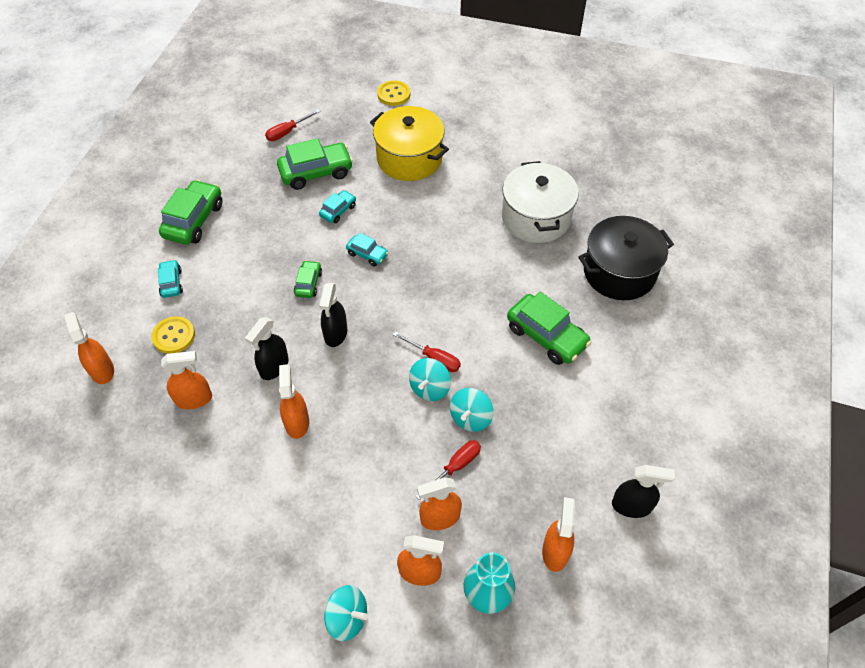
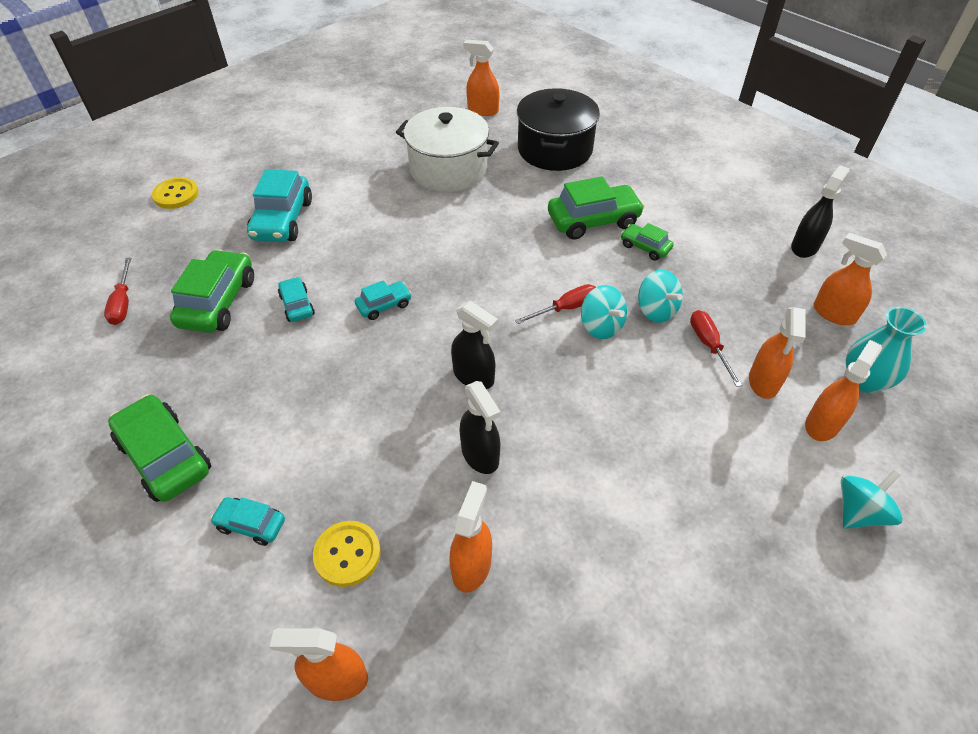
camera: 60 degrees left, 5 degrees down
orange spray bottle [279,364,309,439] -> orange spray bottle moved to [463,40,499,116]
green car [294,260,322,298] -> green car moved to [621,223,674,261]
yellow pot [370,106,449,181] -> turquoise car [247,169,312,242]

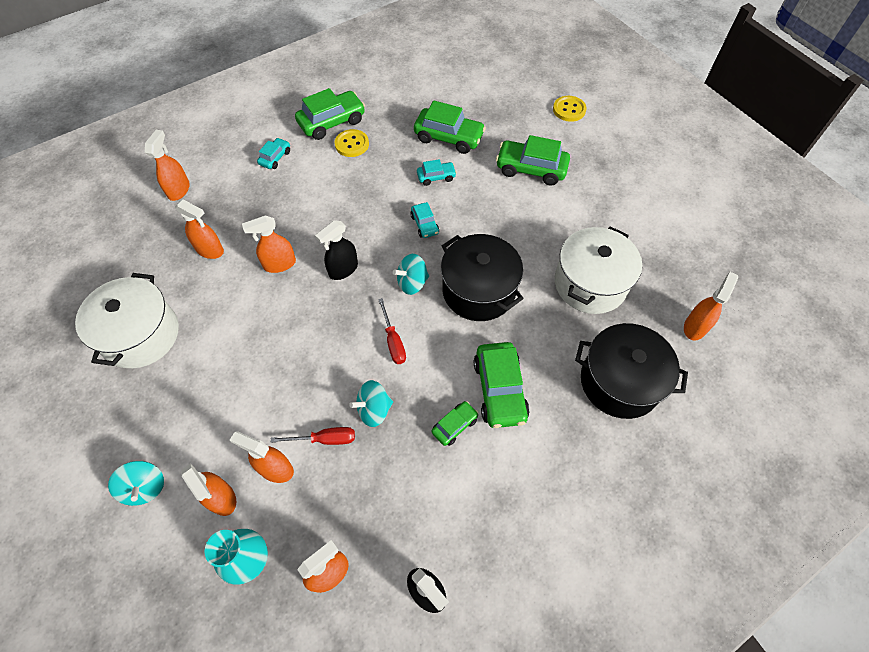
camera: 100 degrees right, 10 degrees up
red screwdriver [104,257,131,325] -> none
turquoise car [247,169,312,242] -> green car [496,135,570,186]
yellow button [313,521,381,587] -> yellow button moved to [334,129,369,157]
black spray bottle [460,381,501,474] -> orange spray bottle [242,216,296,273]
turquoise spinning top [581,285,627,339] -> turquoise spinning top moved to [393,254,429,295]
none -> white pot [75,273,179,368]
none -> black pot [441,234,524,321]

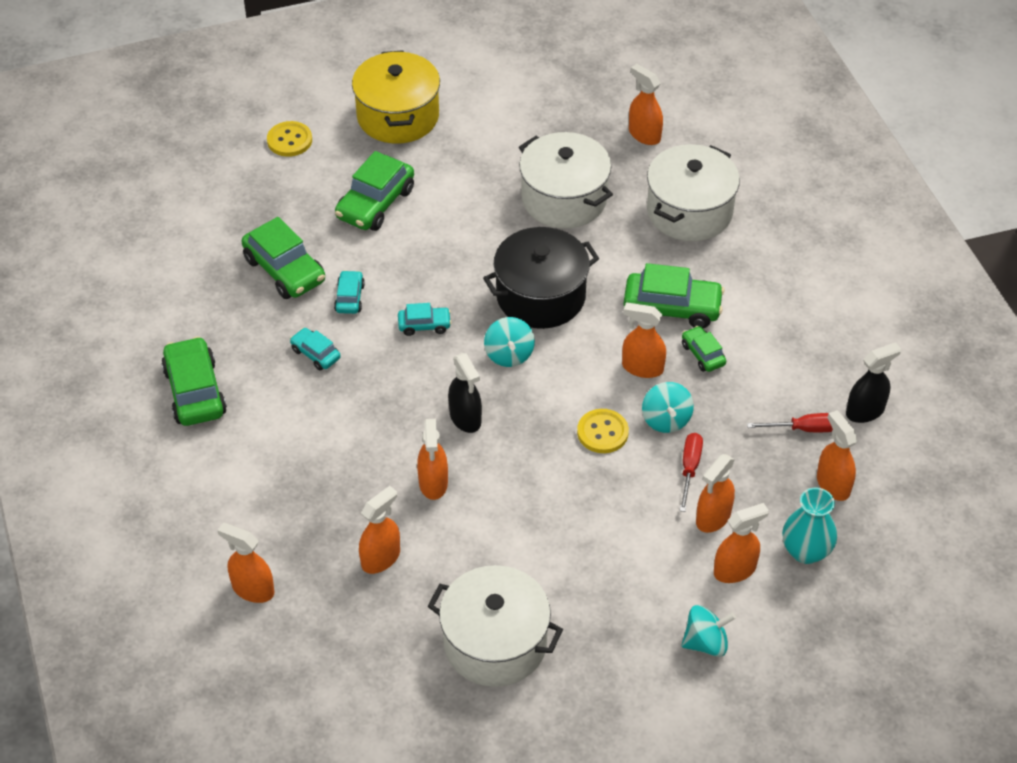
camera: 75 degrees left, 10 degrees down
turquoise car [257,138,290,169] -> turquoise car moved to [290,328,341,371]
yellow button [334,129,369,157] -> yellow button moved to [577,409,629,453]
red screwdriver [378,298,406,364] -> red screwdriver moved to [747,413,833,432]
green car [414,101,486,154] -> green car turned 105 degrees clockwise [242,217,325,299]
black pot [575,323,688,419] -> white pot [647,144,740,241]
none -> yellow pot [352,50,440,144]
none -> orange spray bottle [622,303,666,378]

